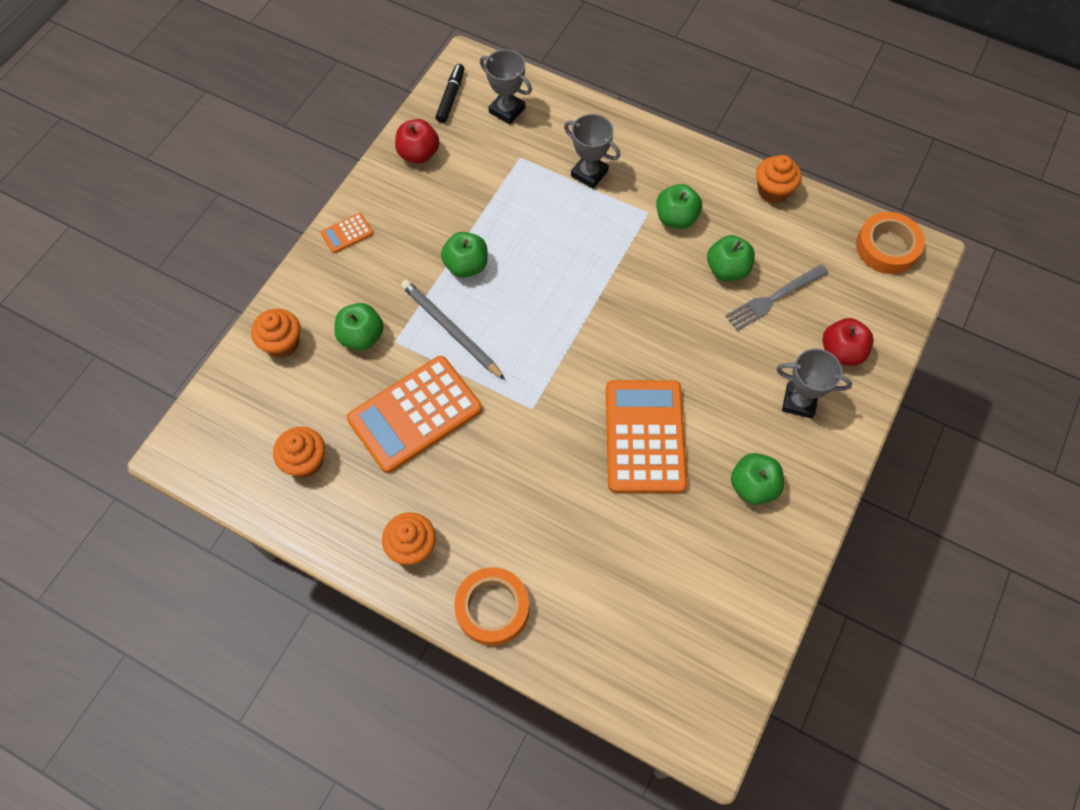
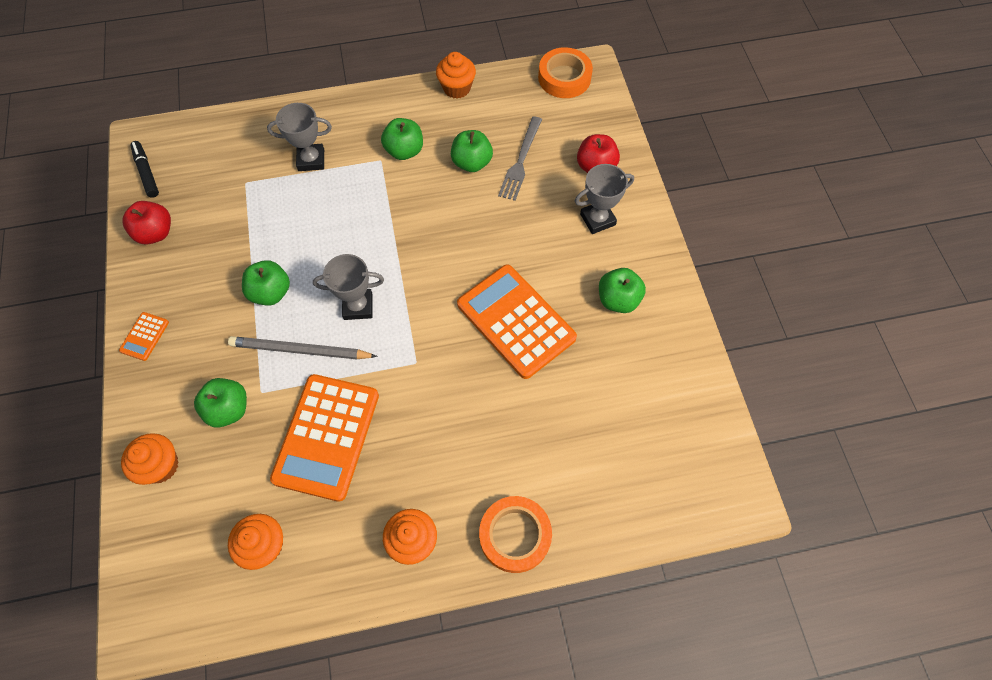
camera: 40 degrees left, 0 degrees up
grey trophy [480,49,532,125] -> grey trophy moved to [313,254,384,320]

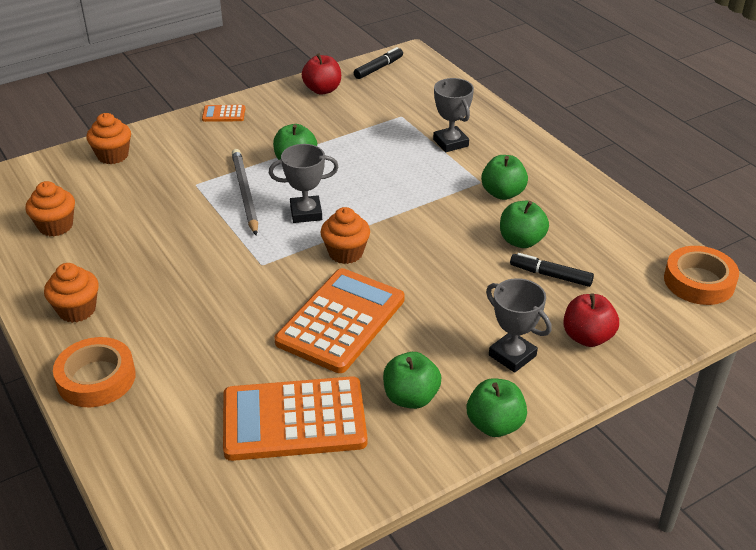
camera: 70 degrees right, 25 degrees down
green apple [194,378,247,428] -> green apple moved to [467,378,527,437]
orange calculator [270,374,379,502] -> orange calculator moved to [223,376,367,461]
grey trophy [313,254,384,320] -> grey trophy turned 75 degrees counterclockwise [269,144,339,223]
orange cupcake [436,52,476,99] -> orange cupcake moved to [320,207,370,264]
grey fork [498,116,542,201] -> black marker [510,253,594,287]

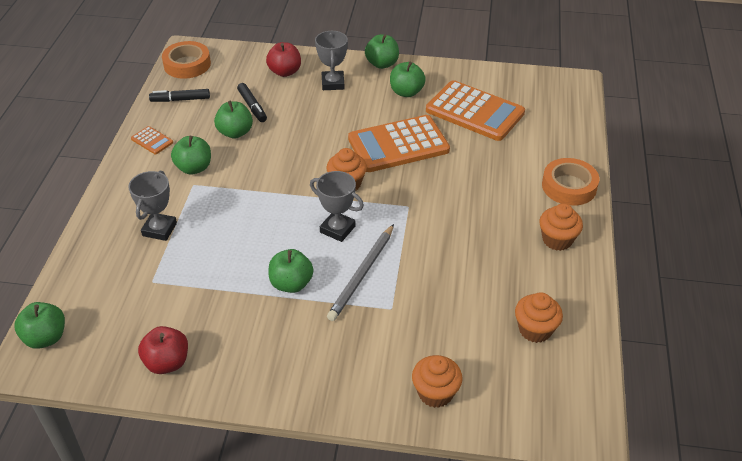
camera: 140 degrees left, 5 degrees up
orange calculator [202,105,245,122] -> orange calculator moved to [131,126,173,154]
black marker [354,47,403,79] -> black marker moved to [149,89,210,102]
none -> green apple [14,302,65,349]

